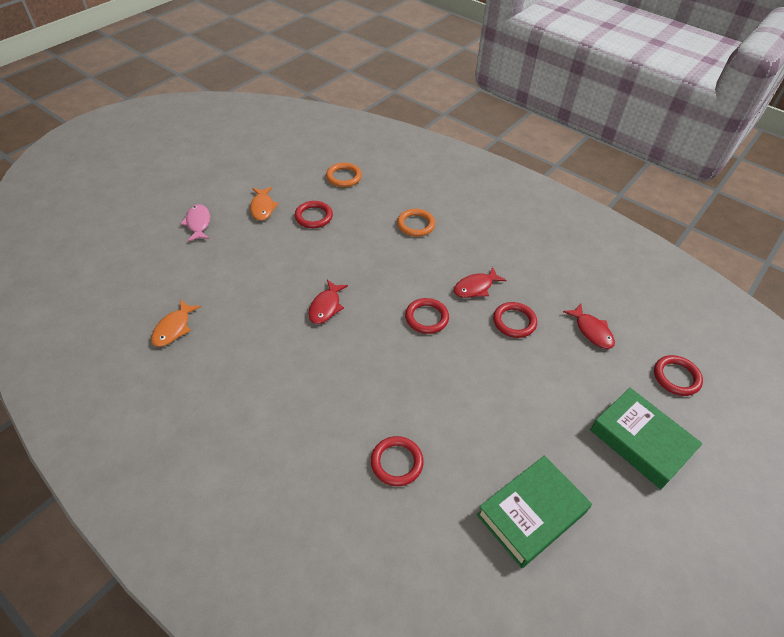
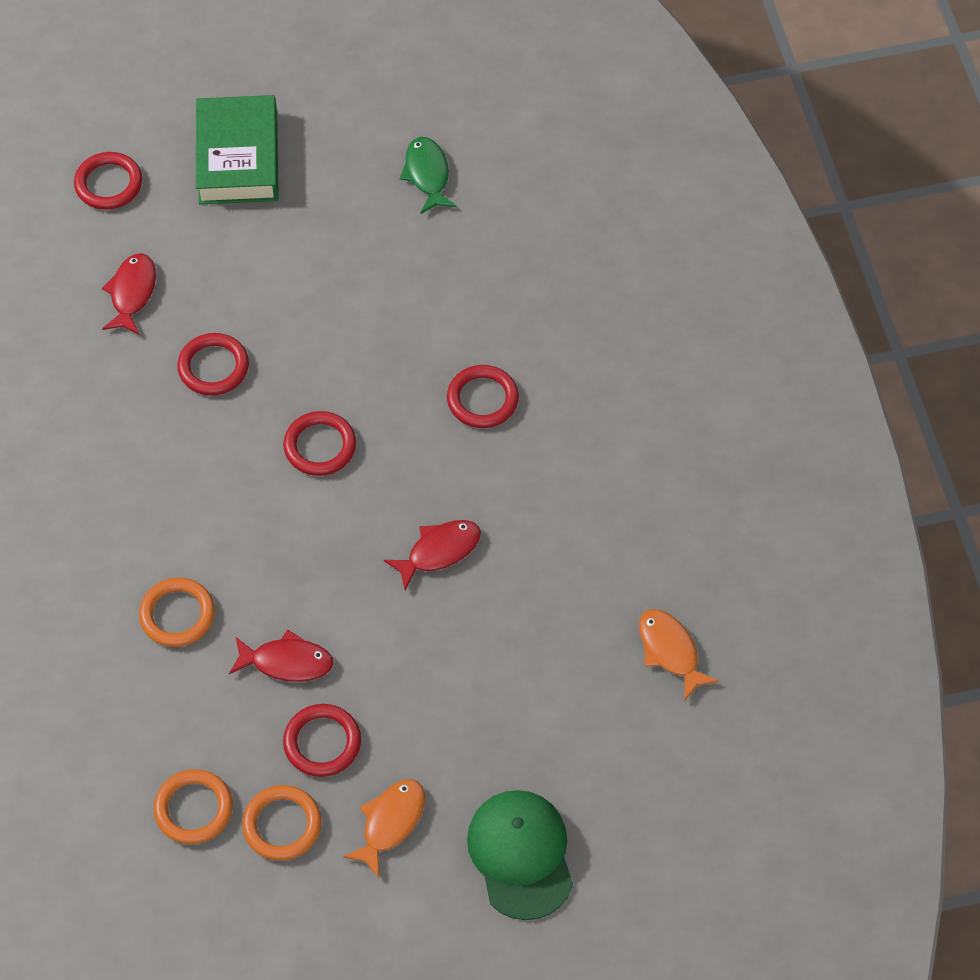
camera: 140 degrees left, 10 degrees up
orange fish [151,300,201,347] -> orange fish turned 90 degrees counterclockwise [639,609,719,700]
pink fish [181,204,210,242] -> green cap [467,790,573,920]
red ring [371,436,424,486] -> red ring moved to [447,365,519,428]
red fish [454,267,507,298] -> red fish moved to [229,630,333,682]
green book [476,455,592,568] -> green fish [400,137,457,214]
none -> orange ring [242,785,322,860]

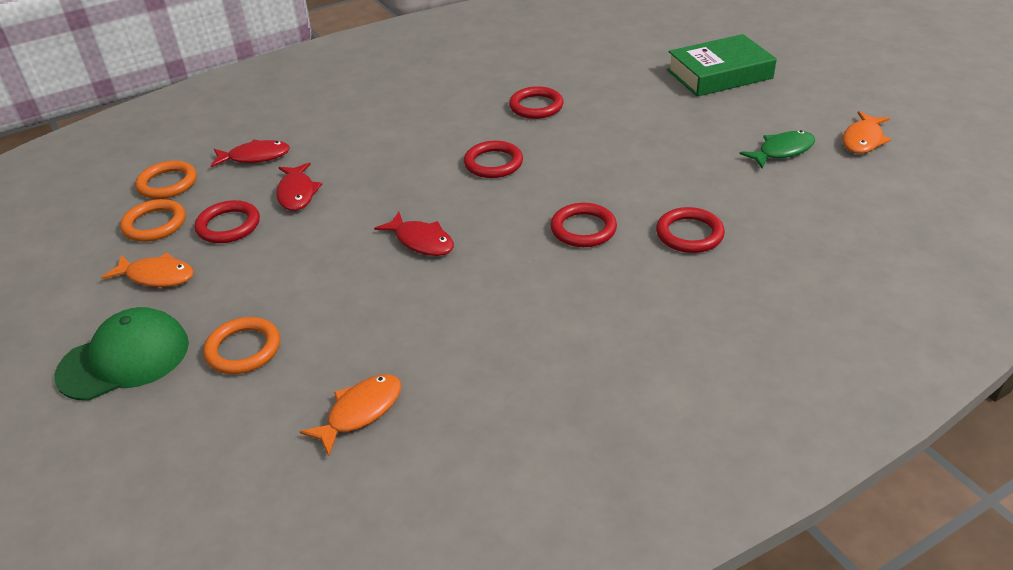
camera: 75 degrees right, 20 degrees down
red ring [74,152,142,210] -> red ring moved to [656,207,725,253]
red fish [102,253,156,335] -> red fish moved to [210,139,290,167]
orange ring [139,578,215,647] -> orange ring moved to [203,317,280,374]
none -> orange fish [842,111,892,154]

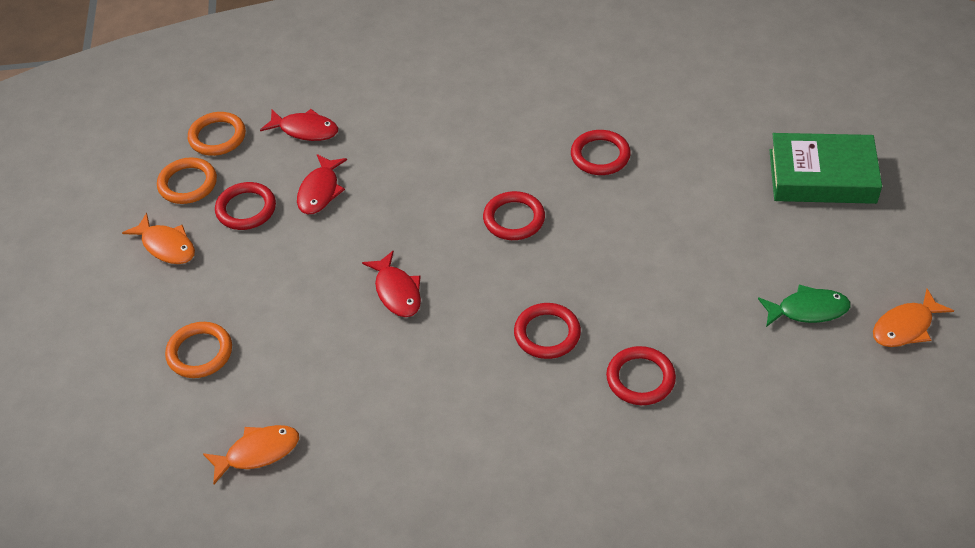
camera: 25 degrees right, 10 degrees up
green cap [54,307,189,401] -> none

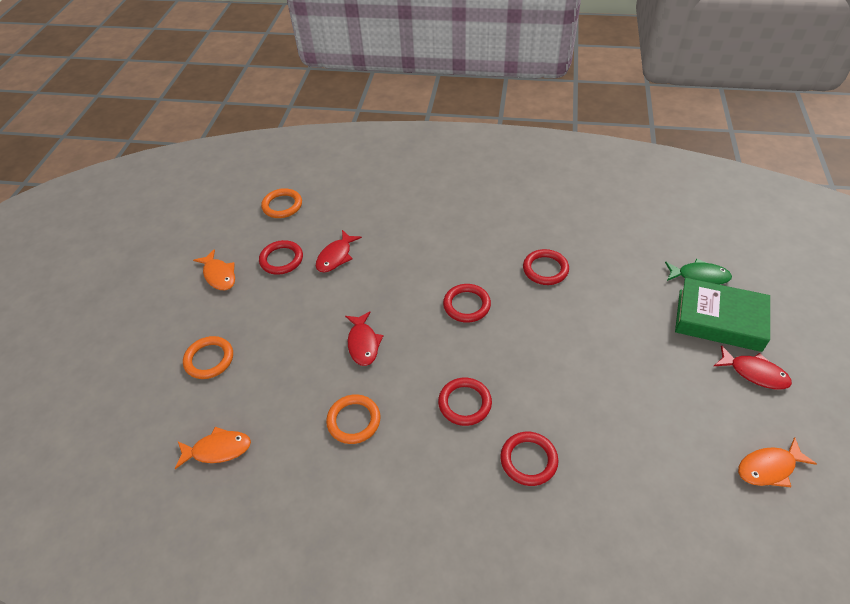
camera: 15 degrees right, 0 degrees up
orange ring [157,157,217,204] -> orange ring moved to [326,394,380,444]
red fish [260,109,338,141] -> red fish moved to [714,345,792,389]
green fish [758,284,850,327] -> green fish moved to [665,259,732,285]

